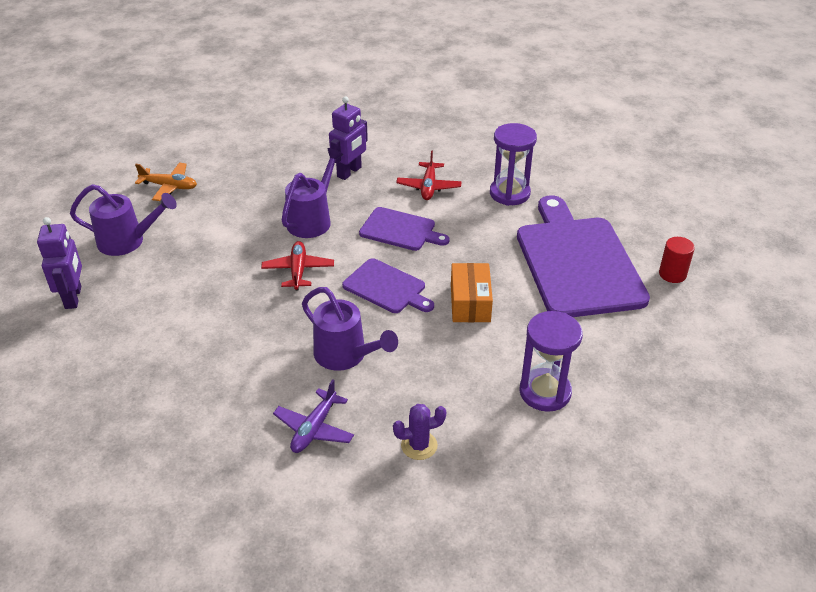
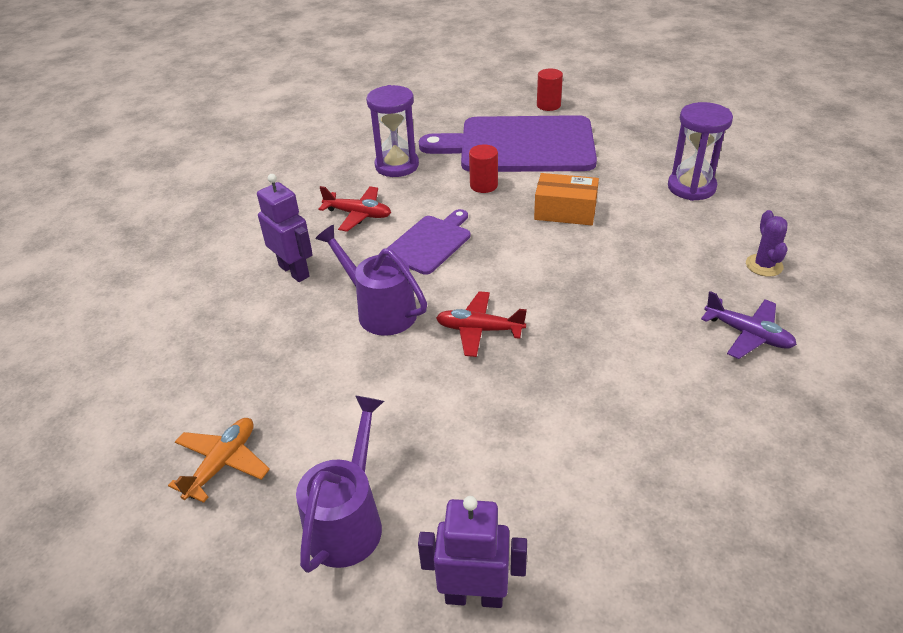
camera: 75 degrees left, 0 degrees up
purple watering can [302,287,398,371] -> none
purple cutting board [342,258,434,313] -> none
none -> red cylinder [469,144,498,193]

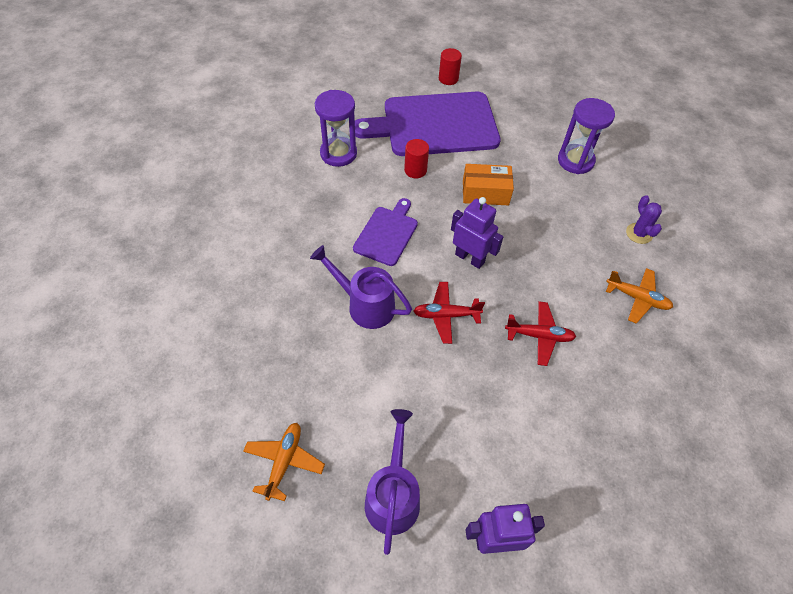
camera: 15 degrees left, 15 degrees up
purple robot [257,174,313,282] -> purple robot moved to [451,197,504,269]
red plane [319,186,391,232] -> red plane moved to [505,301,576,366]
purple plane [701,291,797,359] -> orange plane [606,268,673,324]

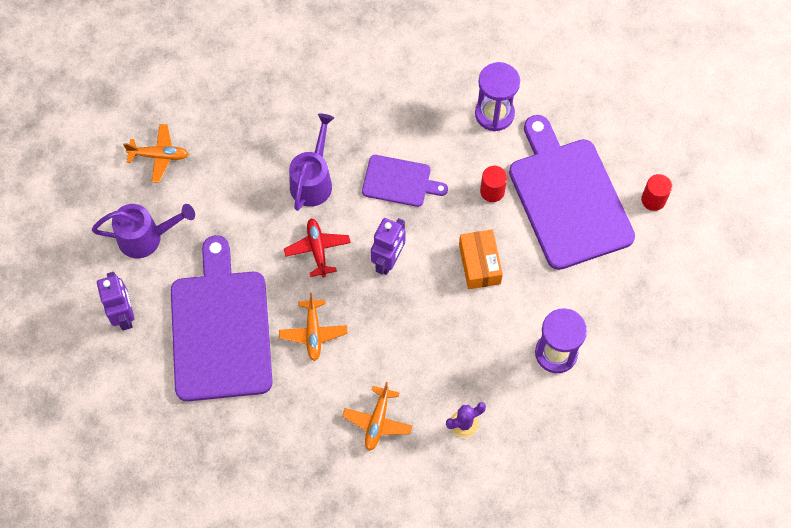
camera: 80 degrees right, 10 degrees up
red plane [505,301,576,366] -> orange plane [279,293,348,361]
none -> purple cutting board [171,235,273,401]

